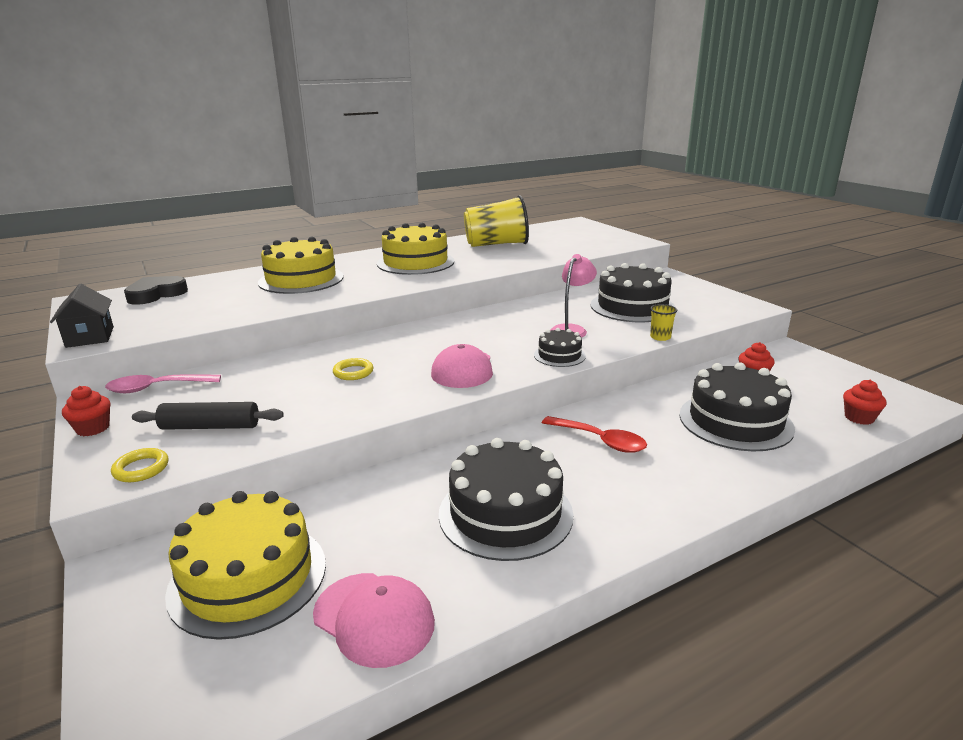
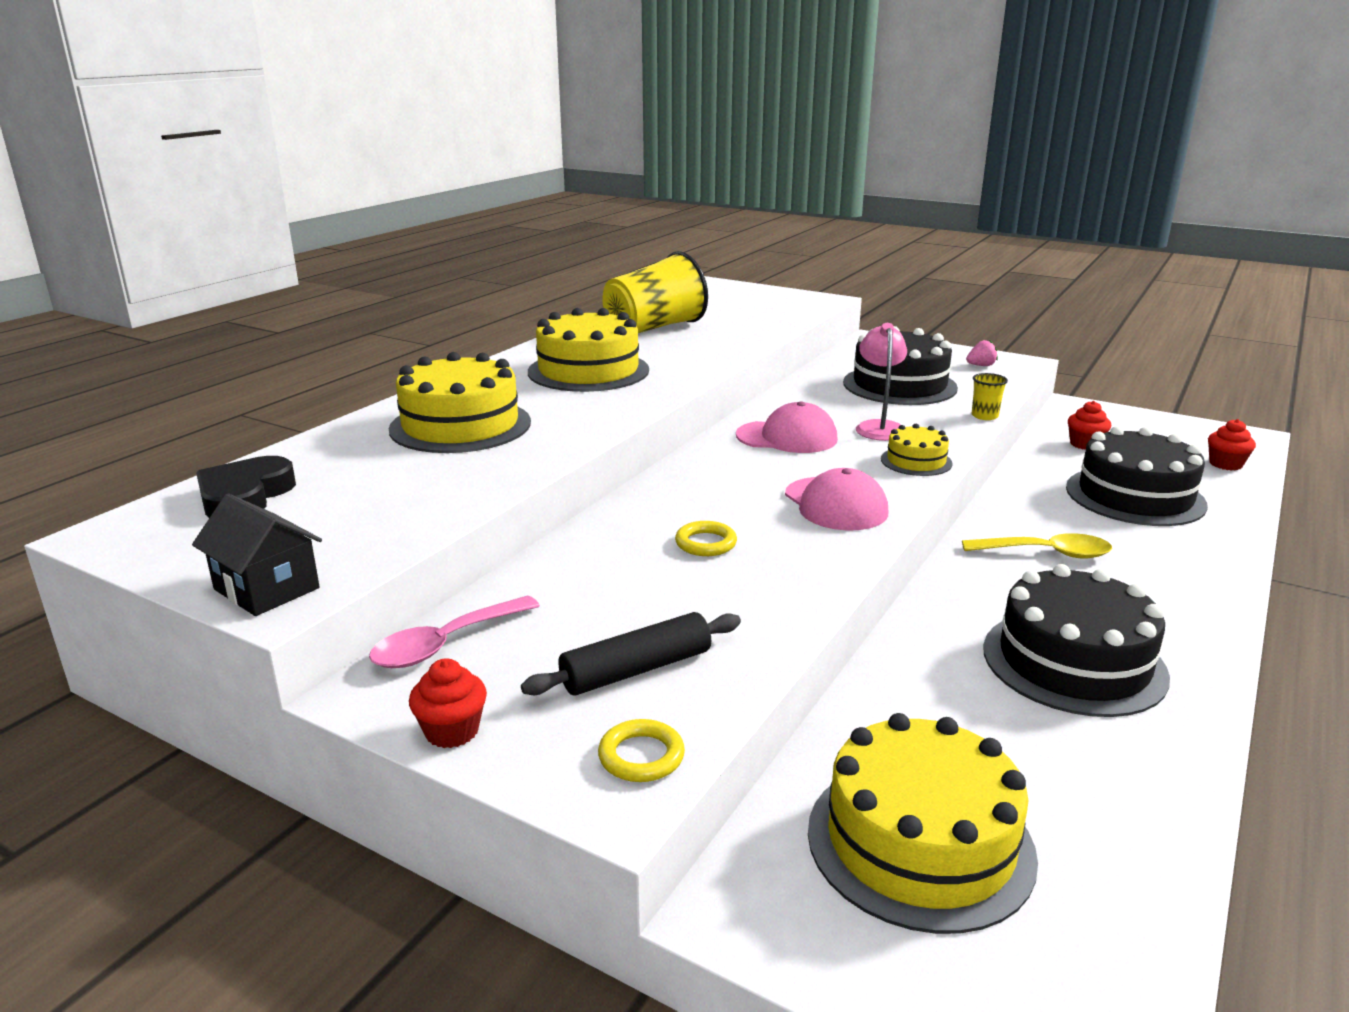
camera: 30 degrees left, 0 degrees up
pink cap [313,573,435,668] -> pink cap moved to [736,401,838,453]
black cake [534,328,586,367] -> yellow cake [881,424,953,476]
red spoon [542,416,647,453] -> yellow spoon [962,533,1112,558]
none -> pink strawberry [966,340,998,366]

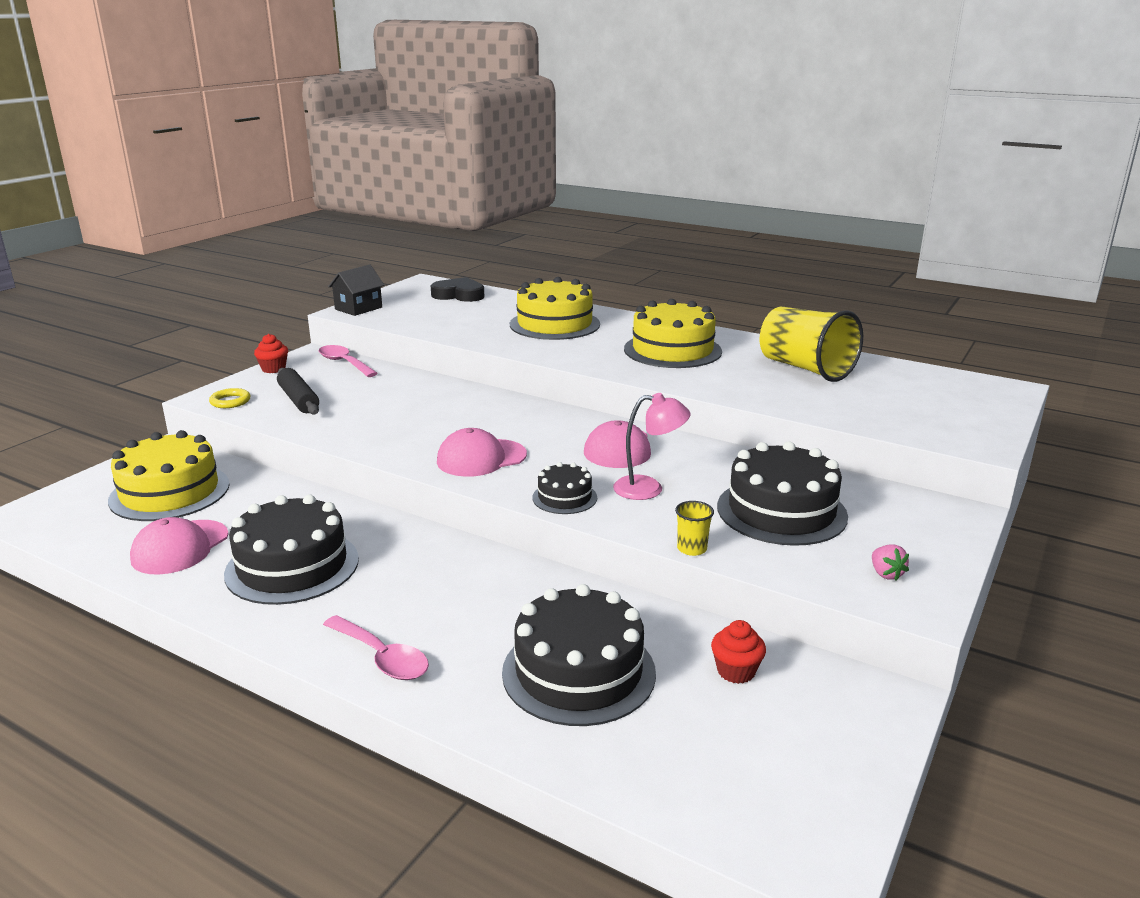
camera: 90 degrees right, 0 degrees up
yellow ring [675,521,737,556] -> none
yellow cake [881,424,953,476] -> black cake [532,462,597,514]
yellow spoon [962,533,1112,558] -> none
red cupcake [1208,419,1256,471] -> none
none -> pink cap [130,517,229,575]
none -> pink spoon [323,615,429,680]

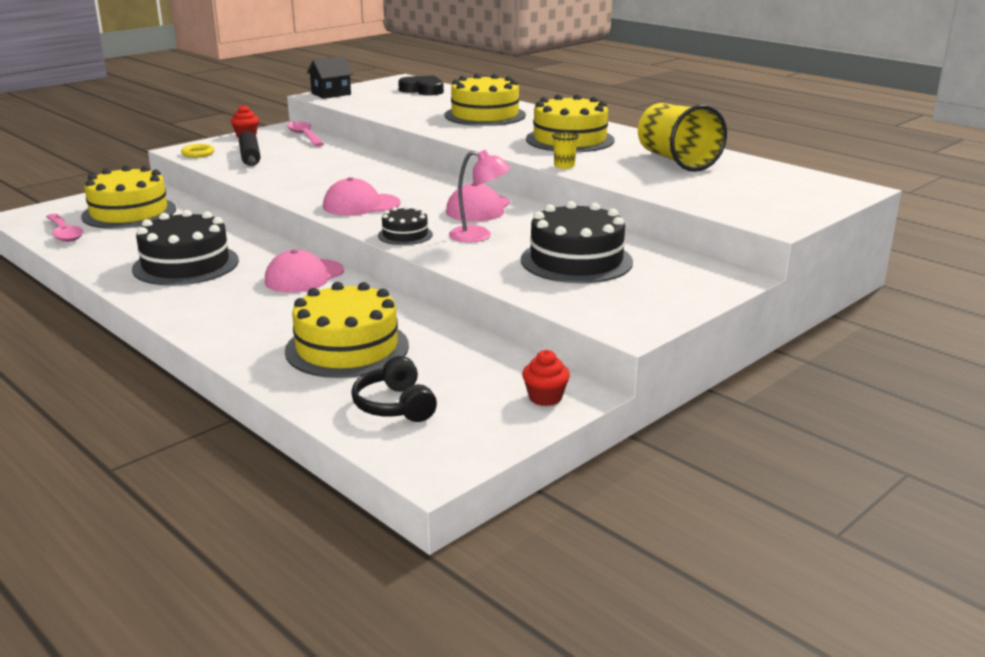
camera: 15 degrees right, 0 degrees up
pink cap [130,517,229,575] -> pink cap moved to [265,249,344,293]
pink spoon [323,615,429,680] -> pink spoon moved to [46,214,84,242]
black cake [502,584,656,726] -> yellow cake [285,282,409,378]
yellow cup [675,501,714,556] -> yellow cup moved to [552,132,579,169]
red cupcake [711,620,766,684] -> red cupcake moved to [522,350,570,406]
pink strawberry [872,545,909,580] -> none
none -> black headphones [351,356,437,422]

